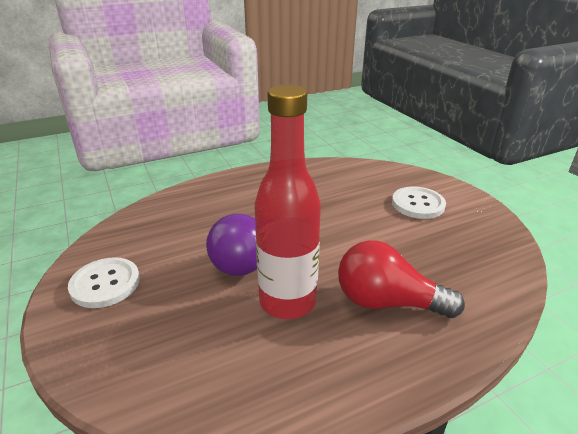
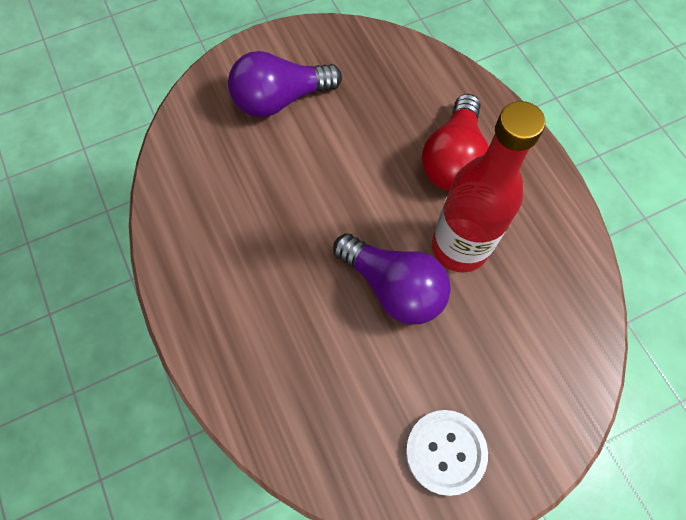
camera: 90 degrees left, 35 degrees up
white button [392,187,446,219] -> purple light bulb [228,51,342,117]

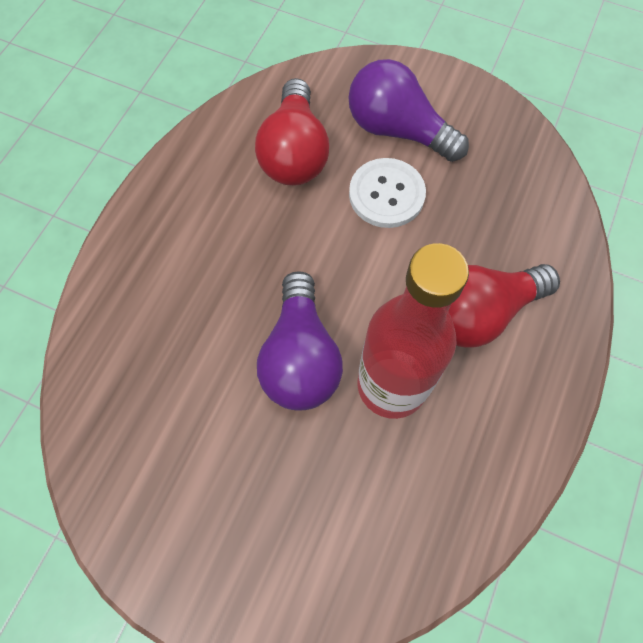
camera: 50 degrees right, 0 degrees up
white button [406,410,488,496] -> white button moved to [349,158,426,228]
none -> red light bulb [255,78,330,186]

